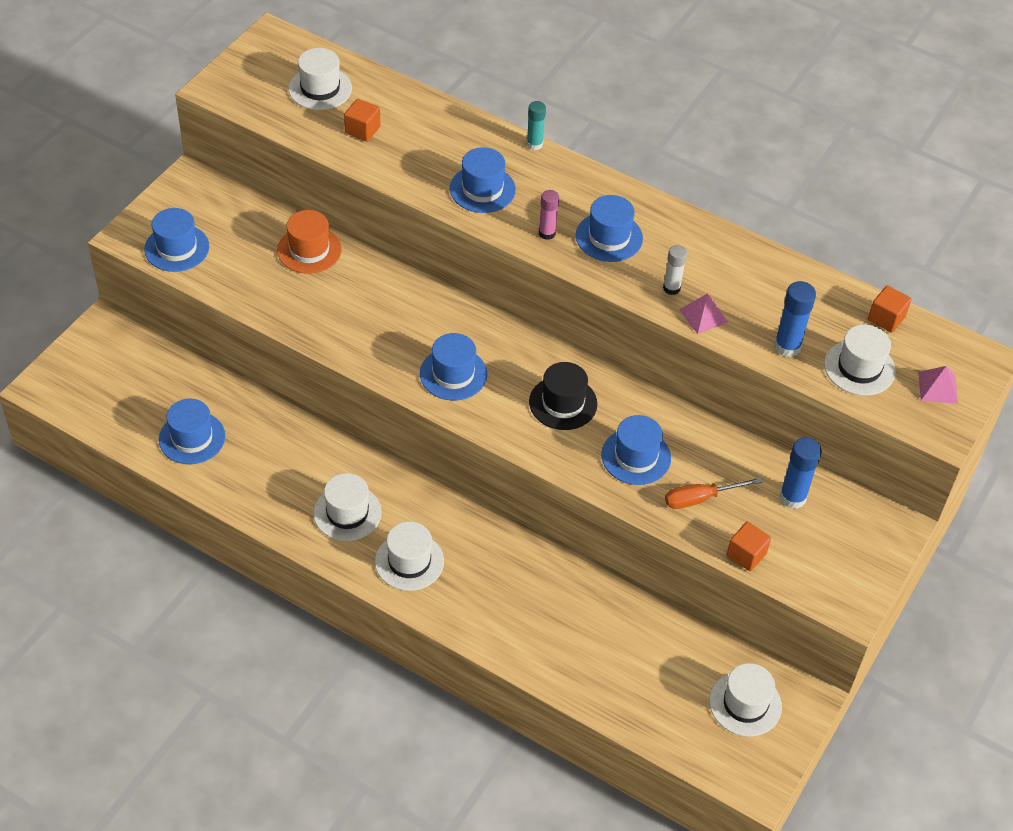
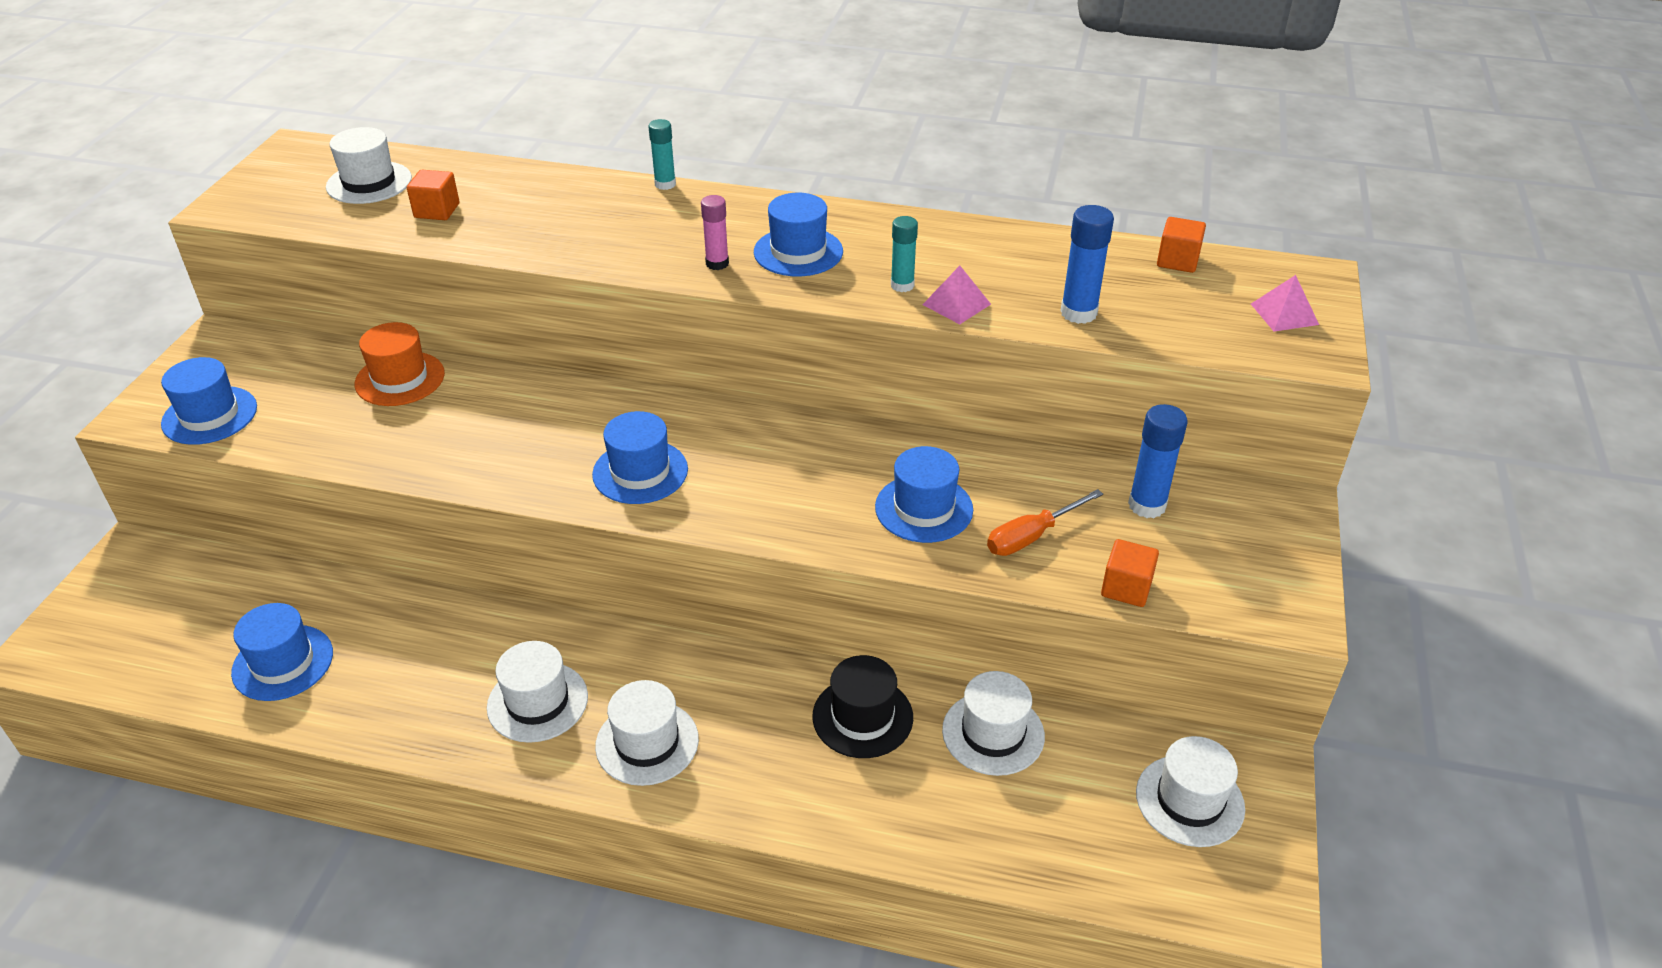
camera: 15 degrees left, 10 degrees down
blue hat [450,147,516,213] -> none
black hat [529,362,597,430] -> black hat moved to [812,655,913,758]
white glue stick [663,245,687,295] -> turquoise glue stick [891,216,918,292]
white hat [824,324,896,396] -> white hat moved to [942,671,1045,776]

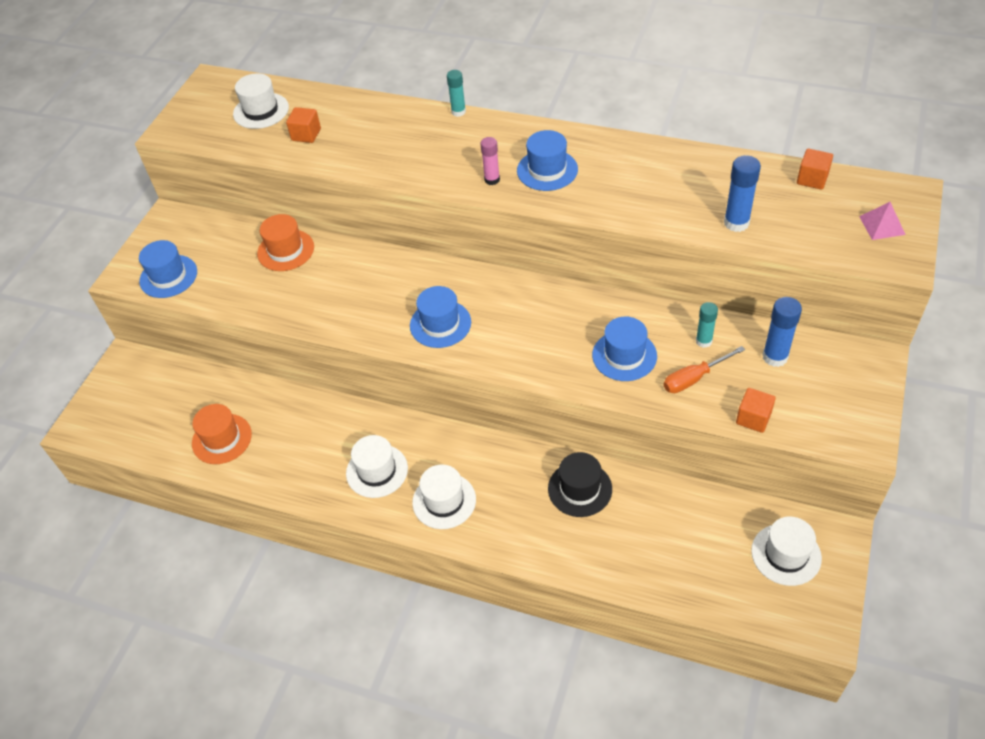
camera: 10 degrees right, 10 degrees up
blue hat [231,603,333,701] -> orange hat [192,404,252,464]
turquoise glue stick [891,216,918,292] -> turquoise glue stick moved to [696,302,718,348]
pink pyramid [922,266,991,324] -> none
white hat [942,671,1045,776] -> none

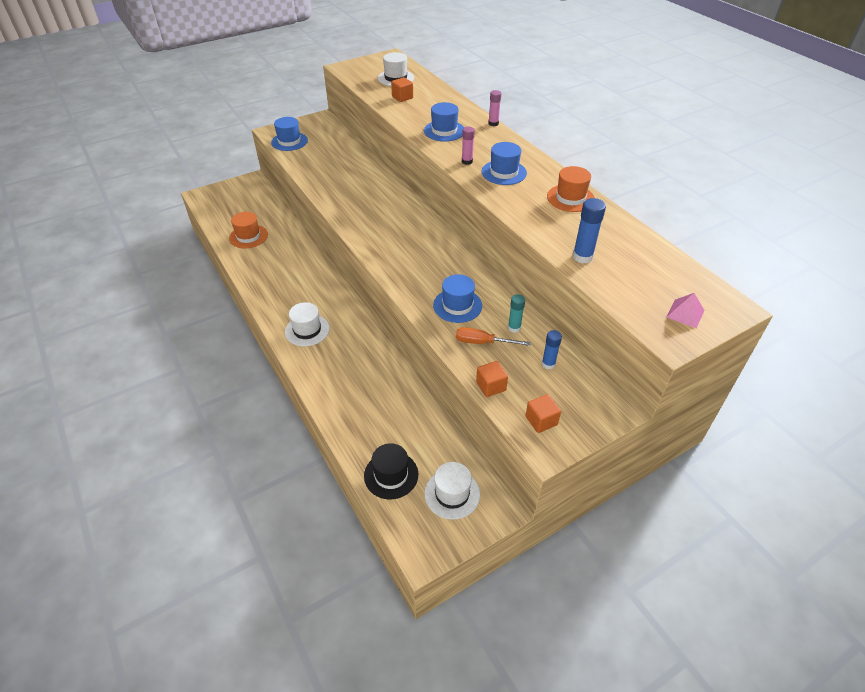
camera: 35 degrees right, 5 degrees down
orange hat [257,214,314,271] -> orange hat moved to [547,166,595,212]
white hat [346,435,408,498] -> none
blue hat [410,286,471,348] -> blue hat moved to [424,102,464,141]
turquoise glue stick [447,70,466,117] -> pink glue stick [488,90,501,126]
black hat [548,452,612,517] -> black hat moved to [364,443,418,499]
blue glue stick [762,297,802,367] -> blue glue stick [542,330,562,369], size x0.67
orange cube [797,149,833,190] -> orange cube moved to [525,394,561,433]

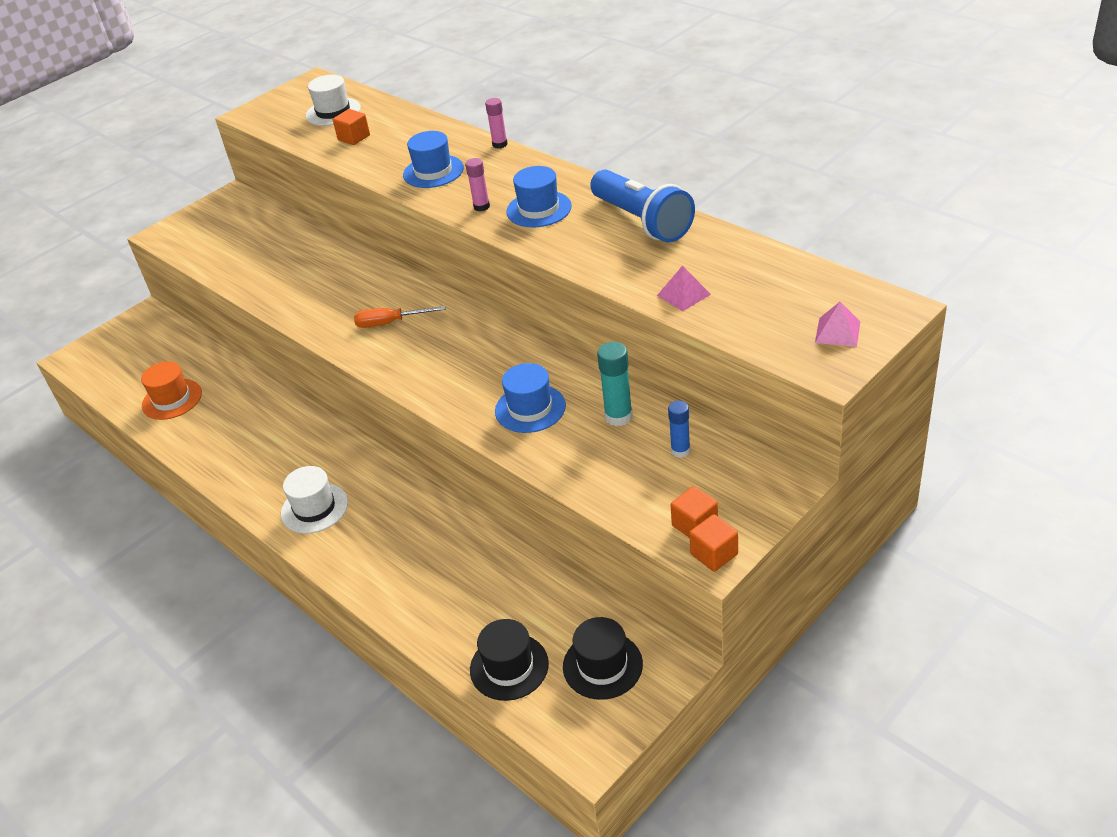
camera: 10 degrees left, 5 degrees down
blue hat [271,117,308,151] -> none
white hat [424,462,480,520] -> black hat [563,617,643,700]
orange screwdriver [456,327,531,346] -> orange screwdriver moved to [354,306,445,328]
orange cube [476,361,508,397] -> orange cube moved to [689,514,738,572]
turquoise glue stick [508,294,525,333] -> turquoise glue stick [597,342,633,426], size x1.50
orange hat [547,166,595,212] -> blue flashlight [590,169,695,242]
blue glue stick [573,198,606,263] -> pink pyramid [657,265,711,311]

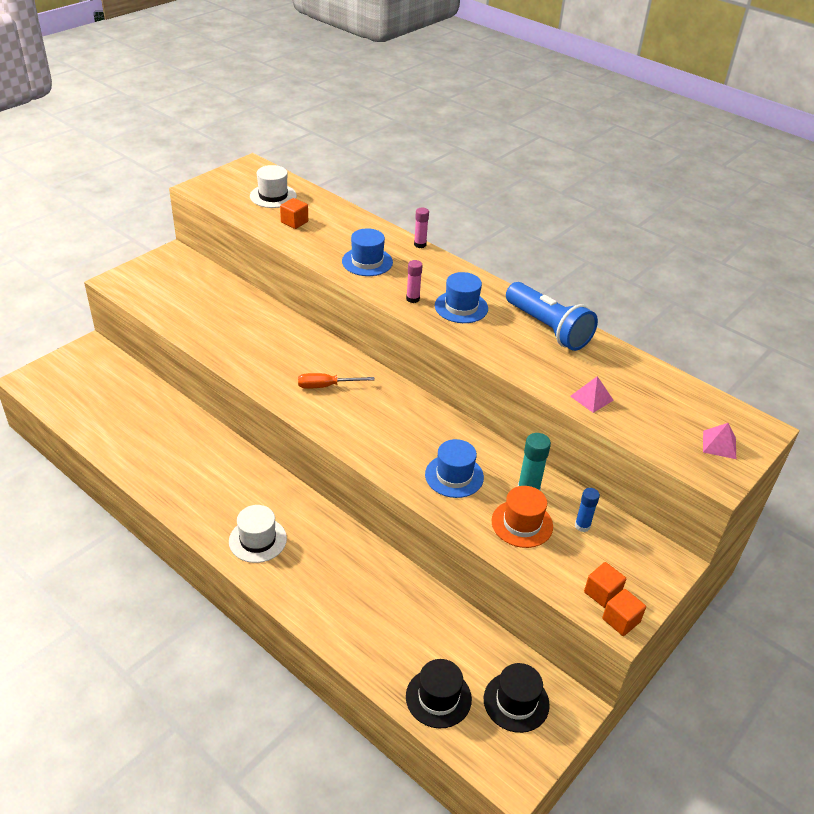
camera: 10 degrees left, 0 degrees up
orange hat [141,361,202,420] -> orange hat moved to [492,486,553,548]

